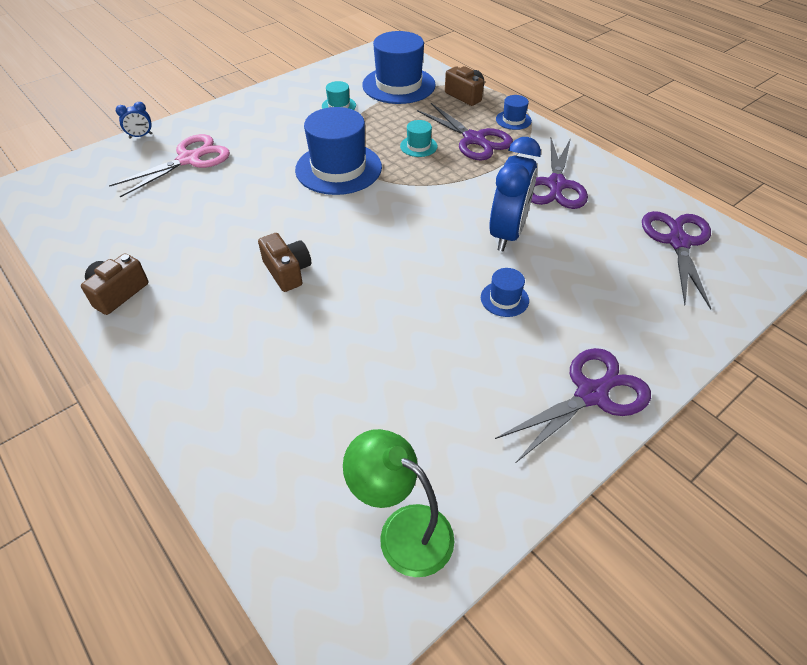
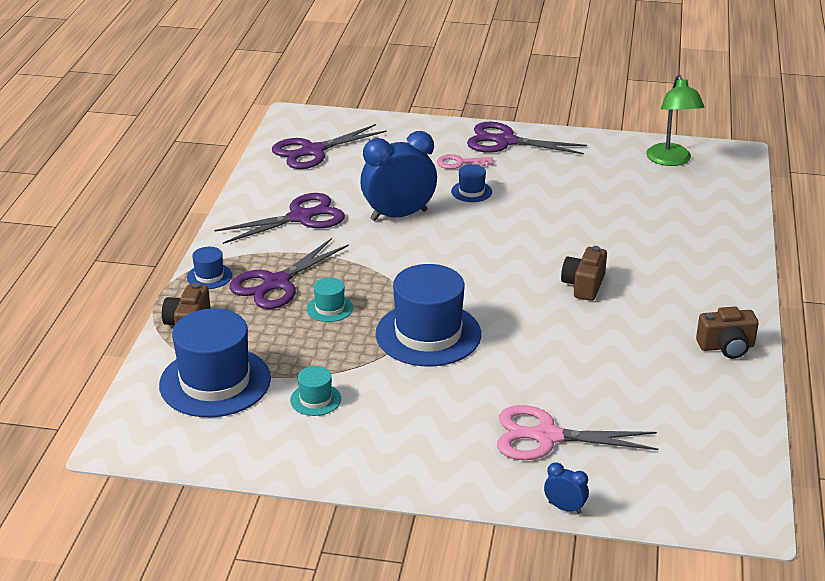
camera: 130 degrees left, 15 degrees down
purple scissors [417,103,513,161] -> purple scissors turned 150 degrees counterclockwise [229,238,349,309]
none -> pink key [437,154,493,169]

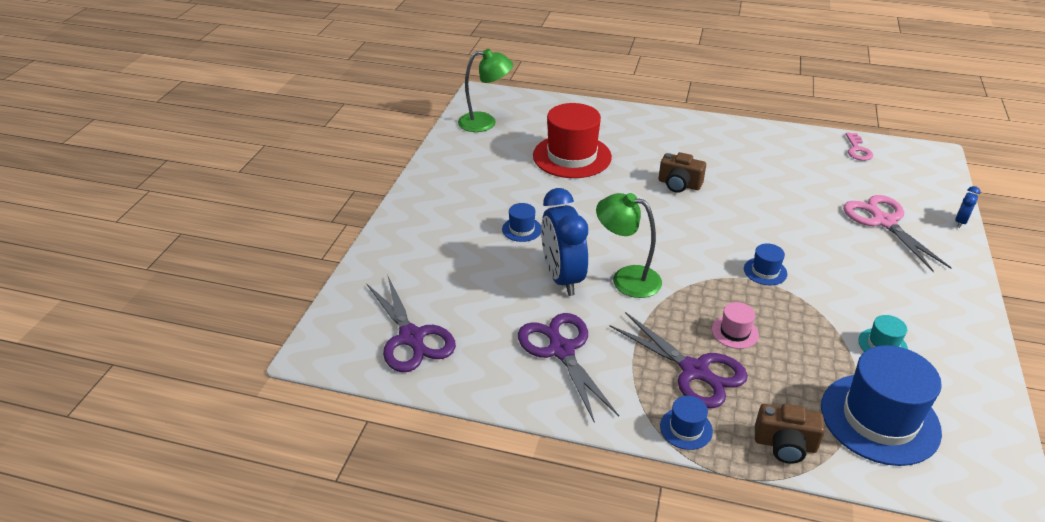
camera: 85 degrees left, 5 degrees up
turquoise hat [307,278,353,322] -> pink hat [712,302,759,349]
blue hat [376,264,481,366] -> blue hat [744,244,787,286], size x0.45
pink key [437,154,493,169] -> pink key moved to [846,133,873,161]
purple scissors [467,122,587,154] -> none
pink scissors [497,405,658,460] -> pink scissors turned 150 degrees clockwise [843,195,952,272]
brown camera [696,307,759,359] -> none
none -> red hat [533,103,612,178]
none -> green lamp [596,193,662,298]

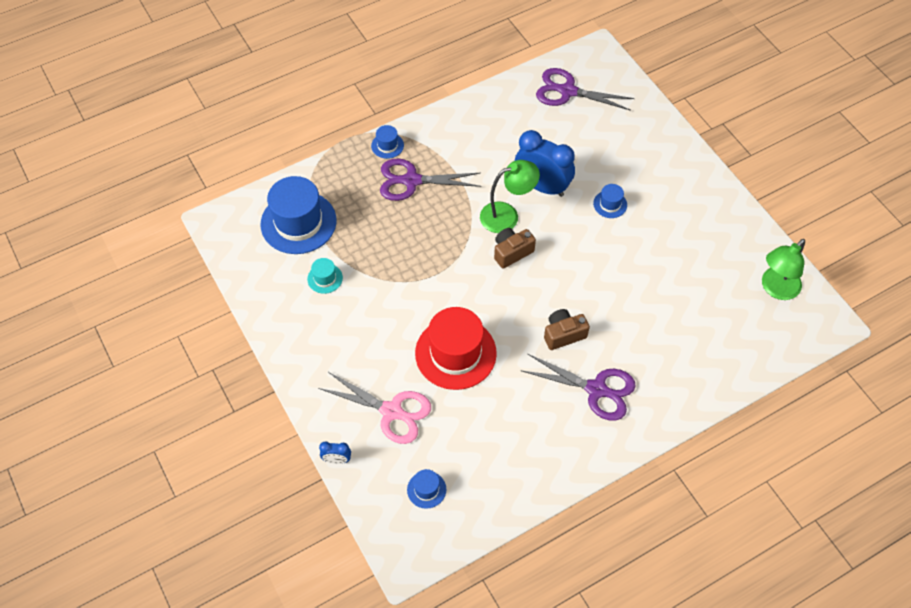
camera: 135 degrees right, 20 degrees up
purple scissors [518,313,619,423] -> purple scissors moved to [522,354,636,421]
red hat [533,103,612,178] -> red hat moved to [415,307,497,390]
pink hat [712,302,759,349] -> none
blue hat [744,244,787,286] -> blue hat moved to [407,469,446,509]
brown camera [755,404,825,464] -> brown camera moved to [494,228,536,269]
pink key [846,133,873,161] -> none
blue clock [955,186,981,228] -> blue clock turned 105 degrees clockwise [319,441,351,464]

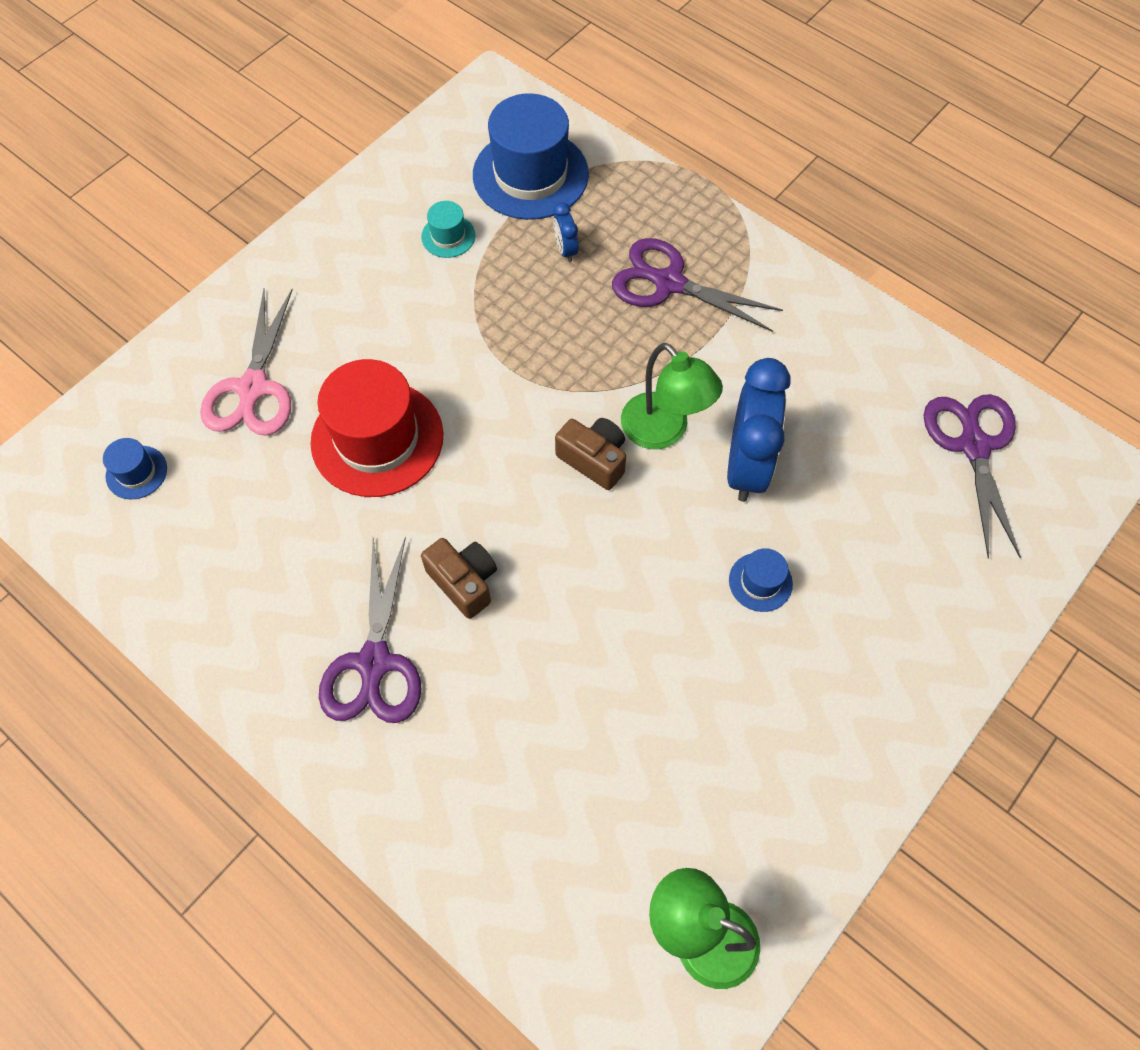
camera: 70 degrees right, 5 degrees up
blue clock [319,441,351,464] -> blue clock moved to [553,202,579,262]
blue hat [371,125,404,159] -> none
purple scissors [380,158,481,201] -> purple scissors turned 45 degrees counterclockwise [612,238,783,332]

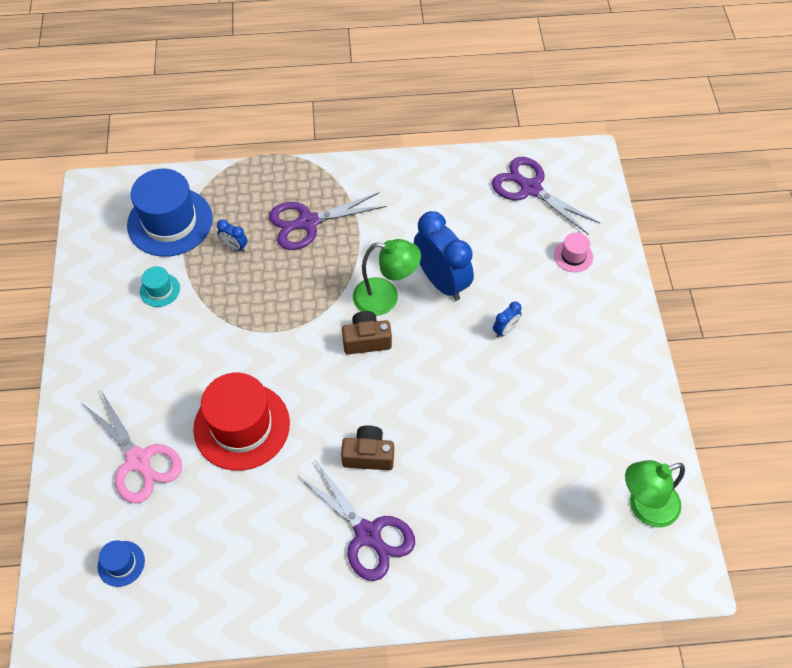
camera: 45 degrees left, 5 degrees down
blue hat [729,548,793,612] -> blue clock [493,301,522,338]
none -> pink hat [554,232,593,272]

